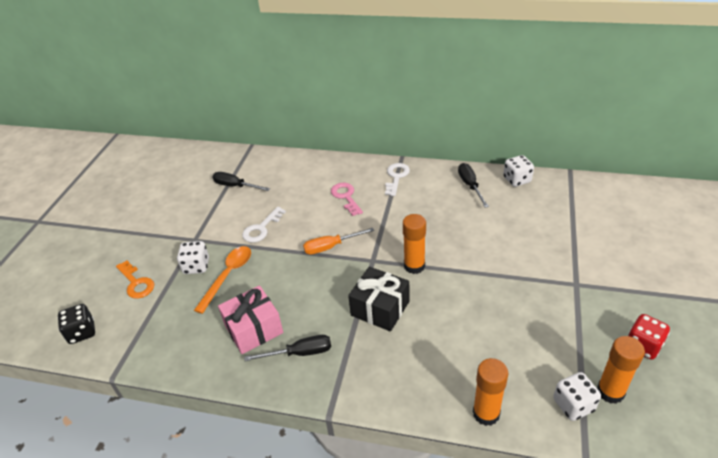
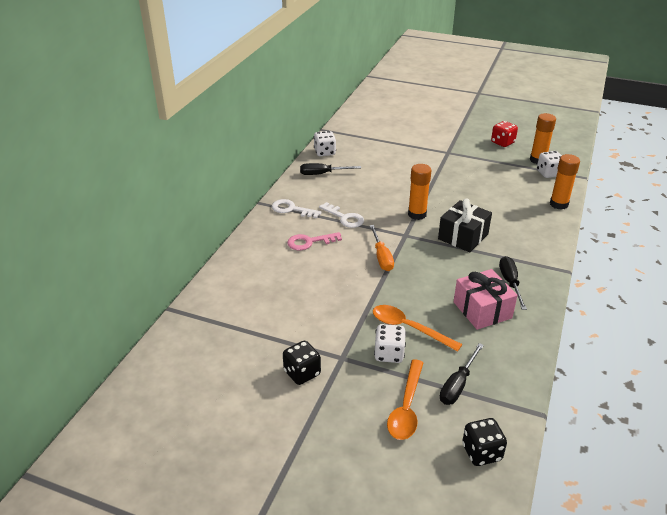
camera: 85 degrees left, 5 degrees down
orange key [116,261,154,299] -> orange spoon [387,360,424,440]
black screwdriver [212,172,270,191] -> black screwdriver moved to [440,343,484,405]
white key [242,207,286,243] -> white key moved to [319,202,364,228]
none -> black dice [283,341,321,385]

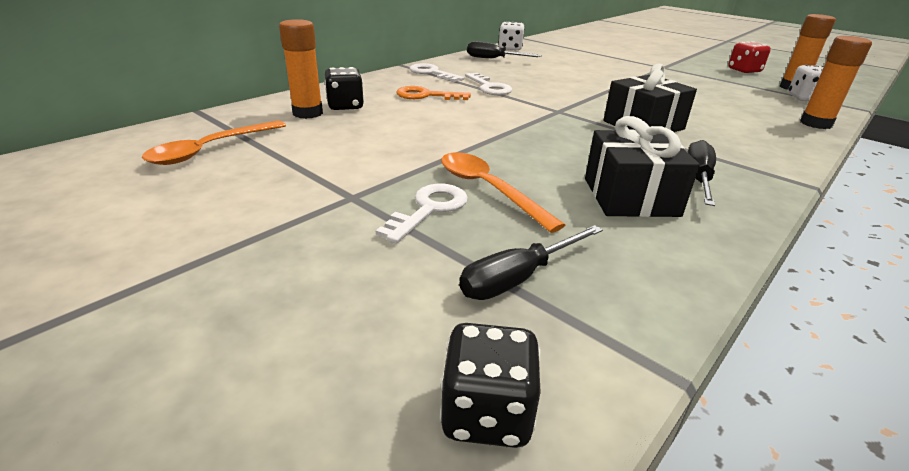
camera: 20 degrees right, 5 degrees down
black dice [283,341,321,385] -> black dice moved to [325,67,364,110]
pink key [287,232,342,250] -> orange key [396,86,471,100]
orange screwdriver [370,225,394,271] -> none
white dice [374,324,406,363] -> white key [376,184,468,244]
orange spoon [387,360,424,440] -> orange spoon moved to [142,120,286,165]
orange glue stick [408,164,432,220] -> orange glue stick moved to [279,19,323,119]
pink gift [454,269,518,330] -> black gift [585,116,700,217]

